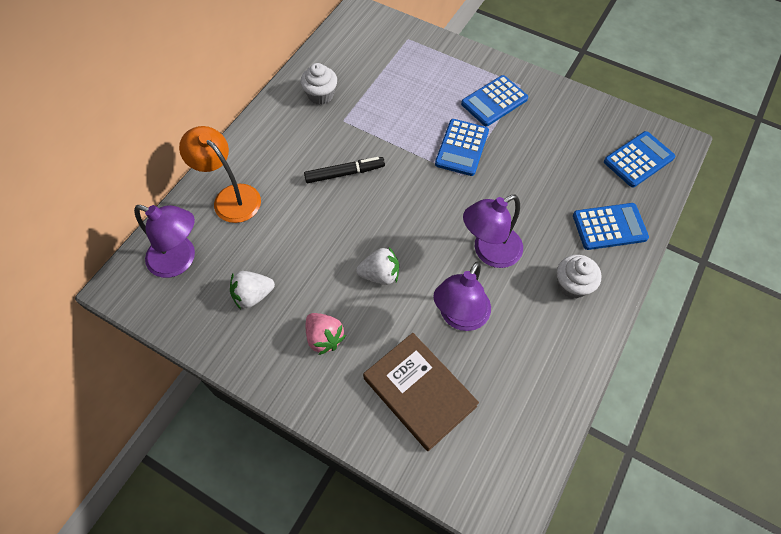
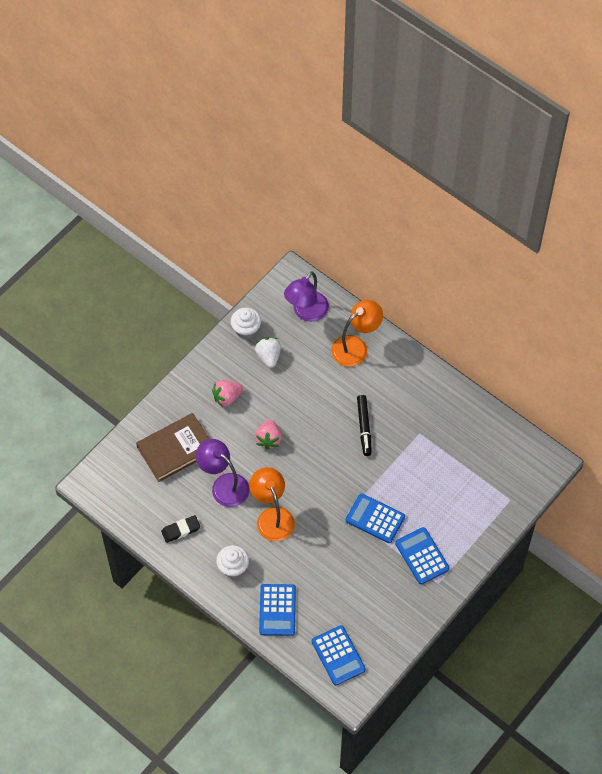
camera: 100 degrees right, 0 degrees up
white cupcake [300,63,337,105] -> white cupcake moved to [231,308,261,339]
white strawberry [356,247,399,285] -> pink strawberry [255,419,282,450]
purple lamp [463,195,523,268] -> orange lamp [249,467,295,541]
none -> black eraser [161,515,200,543]

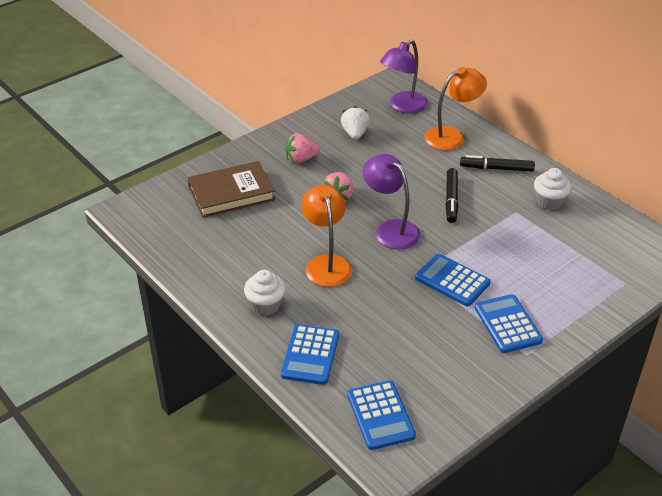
camera: 10 degrees right, 20 degrees down
black eraser [161,515,200,543] -> none
purple lamp [196,439,250,507] -> purple lamp moved to [363,154,420,250]
white cupcake [231,308,261,339] -> white cupcake moved to [534,168,572,210]
none -> black marker [460,155,535,172]

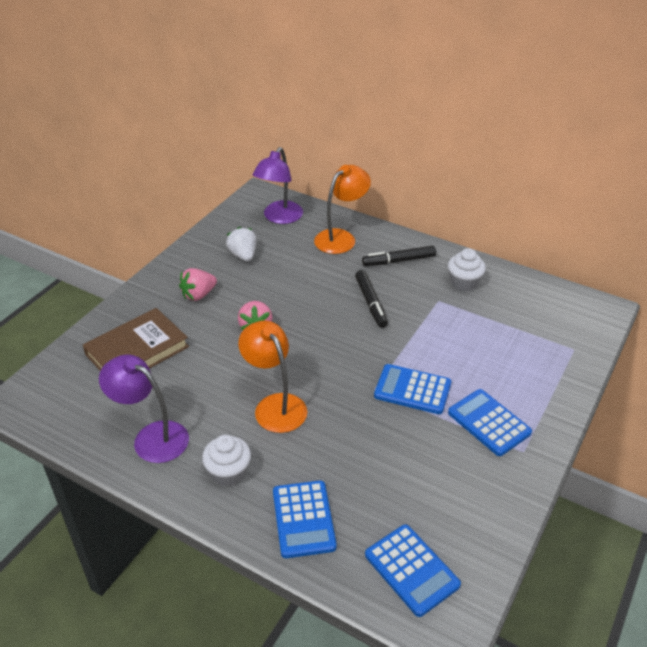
camera: 20 degrees left, 0 degrees up
purple lamp [363,154,420,250] -> purple lamp moved to [99,355,189,463]

